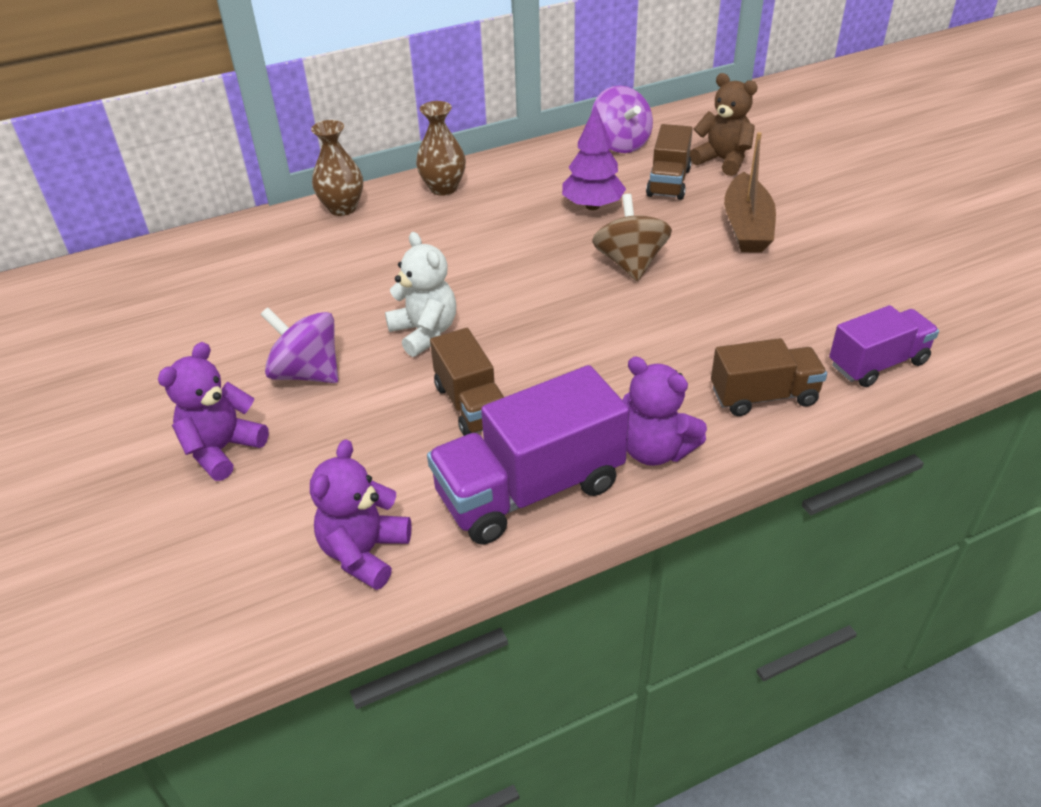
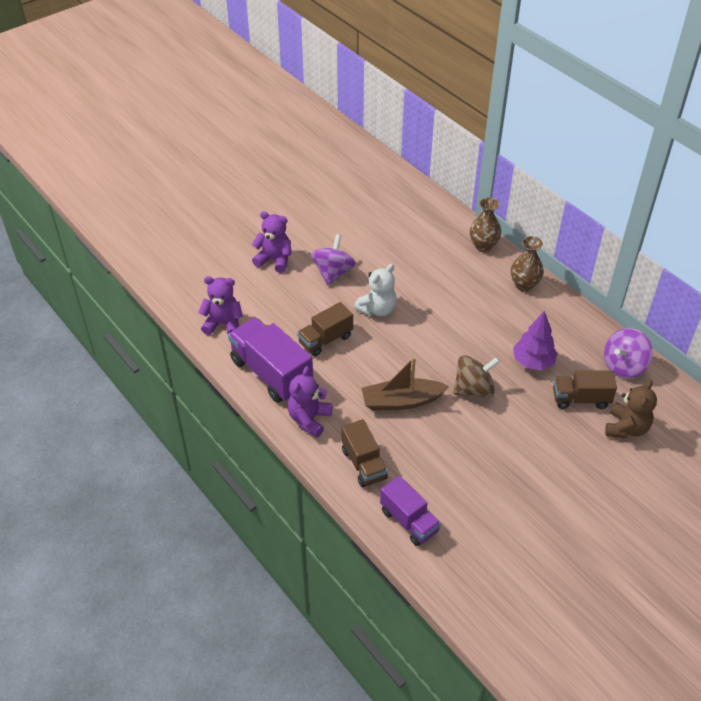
camera: 75 degrees right, 5 degrees up
brown boat [724,132,776,253] -> brown boat moved to [362,357,449,411]

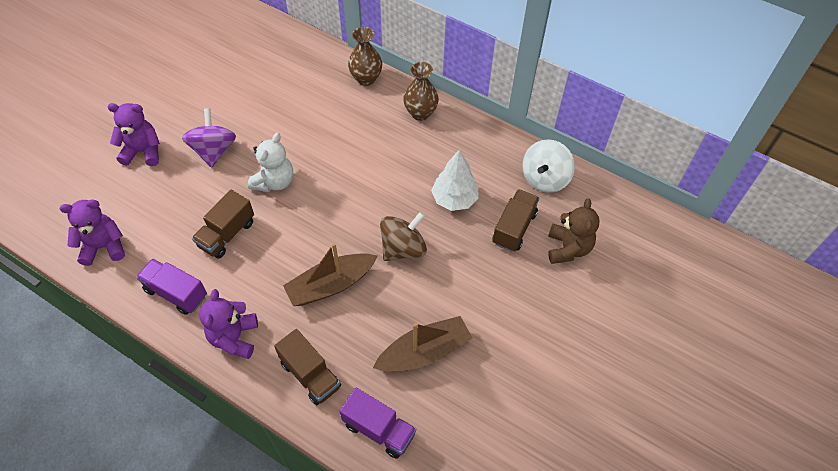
camera: 20 degrees left, 10 degrees up
purple truck [228,318,313,403] -> purple truck [136,258,207,315], size x0.61
purple tree [513,311,558,370] -> white tree [431,150,479,211]
brown truck [553,370,617,409] -> brown truck turned 135 degrees clockwise [493,189,539,252]
purple spinning top [604,328,653,378] -> white spinning top [522,139,575,193]
none -> brown boat [373,316,472,372]

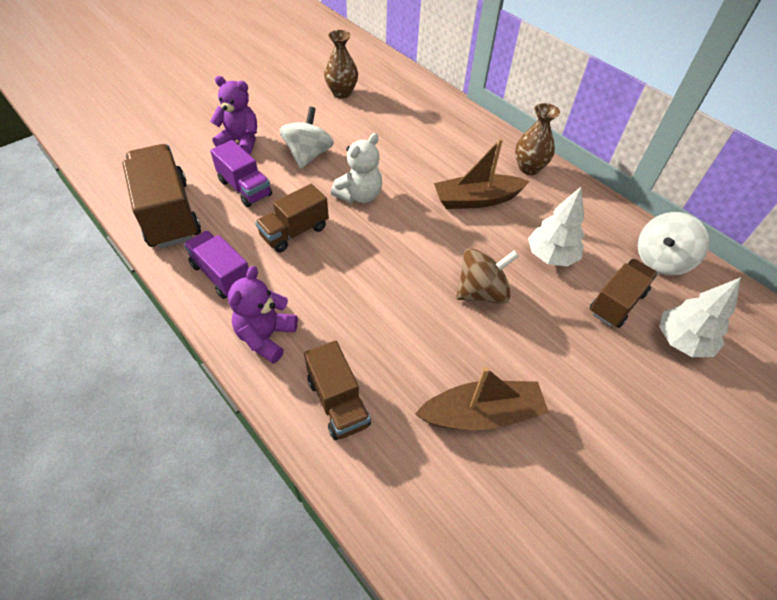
camera: 15 degrees right, 5 degrees down
purple teddy bear [60,200,125,266] -> brown truck [122,144,201,249]
purple spinning top [182,108,236,168] -> white spinning top [279,107,334,169]
brown boat [283,243,377,306] -> brown boat moved to [434,138,530,209]
purple truck [340,388,416,459] -> purple truck moved to [210,140,272,207]
brown vase [348,27,382,86] -> brown vase moved to [324,30,358,98]
brown teddy bear [548,198,600,264] -> white tree [659,277,741,357]

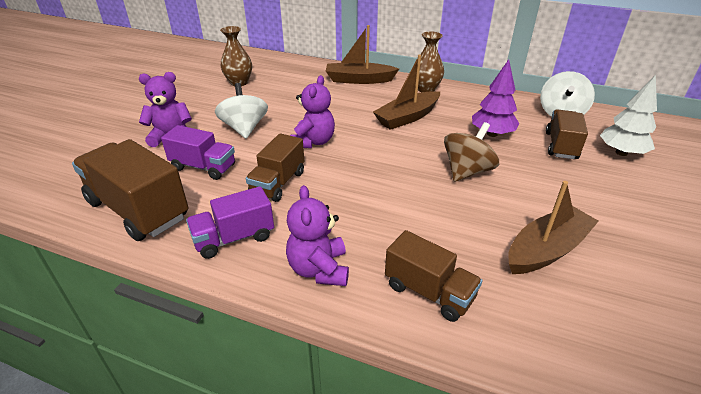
camera: 25 degrees left, 15 degrees down
purple truck [184,231,249,299] -> purple truck turned 45 degrees counterclockwise [186,186,274,259]
white teddy bear [331,133,382,203] -> purple teddy bear [290,75,335,148]
white tree [528,187,584,267] -> purple tree [472,59,519,137]
none -> brown boat [326,25,399,84]

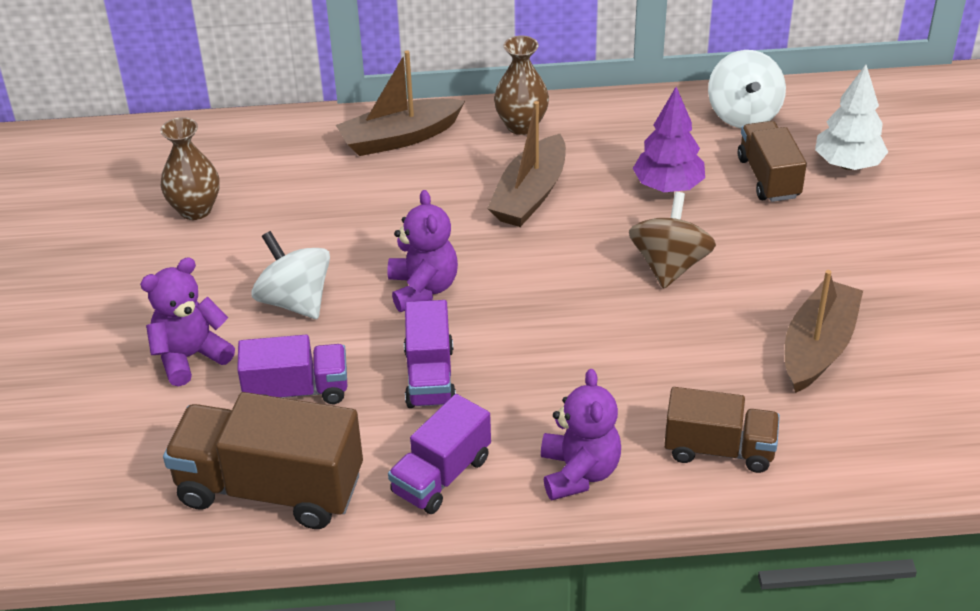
camera: 25 degrees left, 5 degrees up
brown truck [246,133,304,202] -> purple truck [404,300,456,408]
purple teddy bear [286,185,349,286] -> purple teddy bear turned 150 degrees counterclockwise [541,369,621,500]

